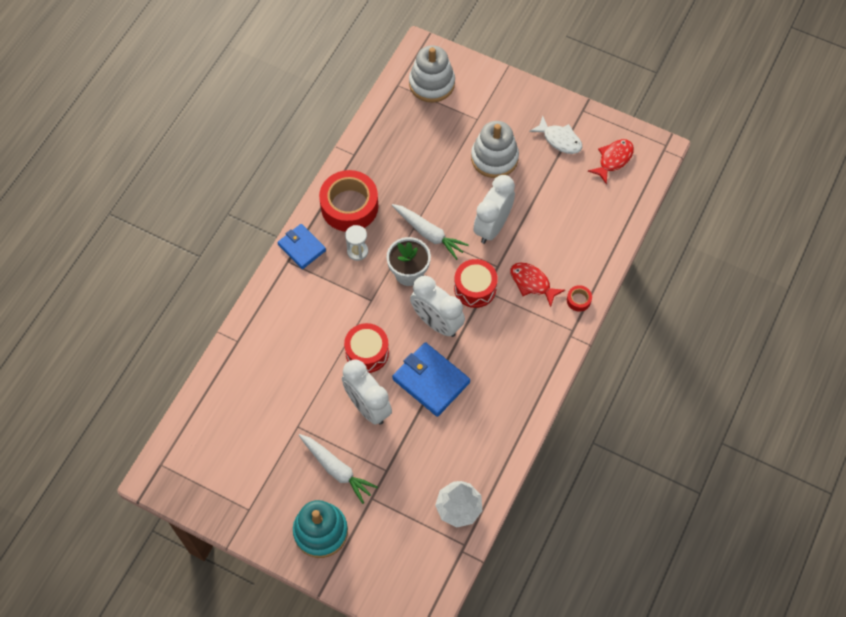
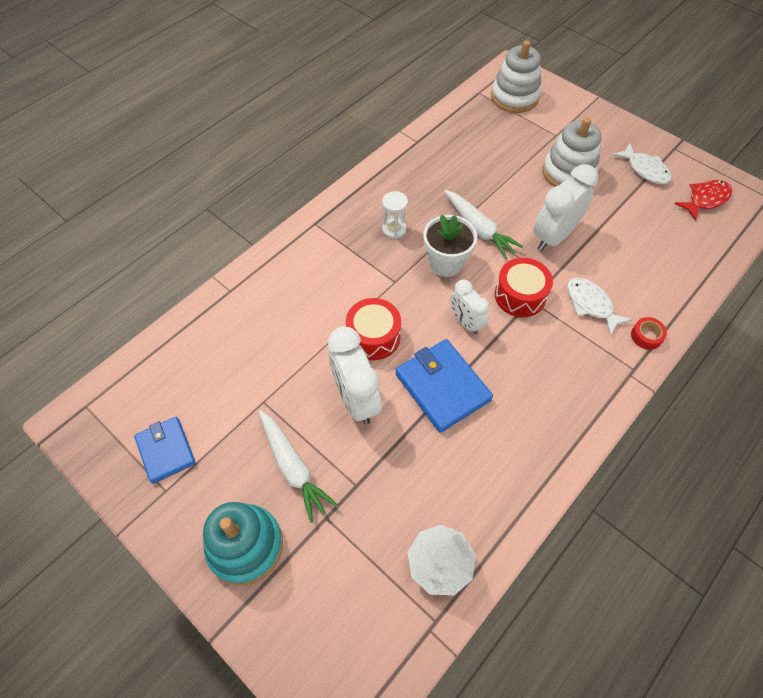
camera: 15 degrees right, 5 degrees down
blue wallet [277,224,326,269] -> blue wallet moved to [134,417,196,484]
red tape [319,170,378,232] -> none
white clock [410,276,465,337] -> white clock [450,279,489,334], size x0.61
red fish [510,262,565,307] -> white fish [567,278,632,336]

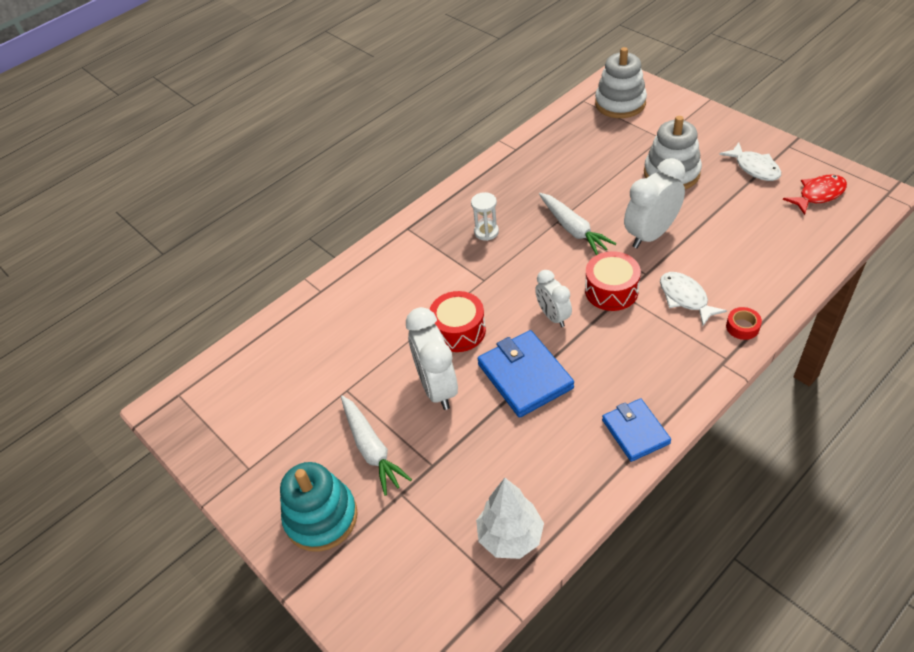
camera: 10 degrees right, 10 degrees down
blue wallet [134,417,196,484] -> blue wallet moved to [602,398,671,462]
white flower pot [423,215,477,277] -> none

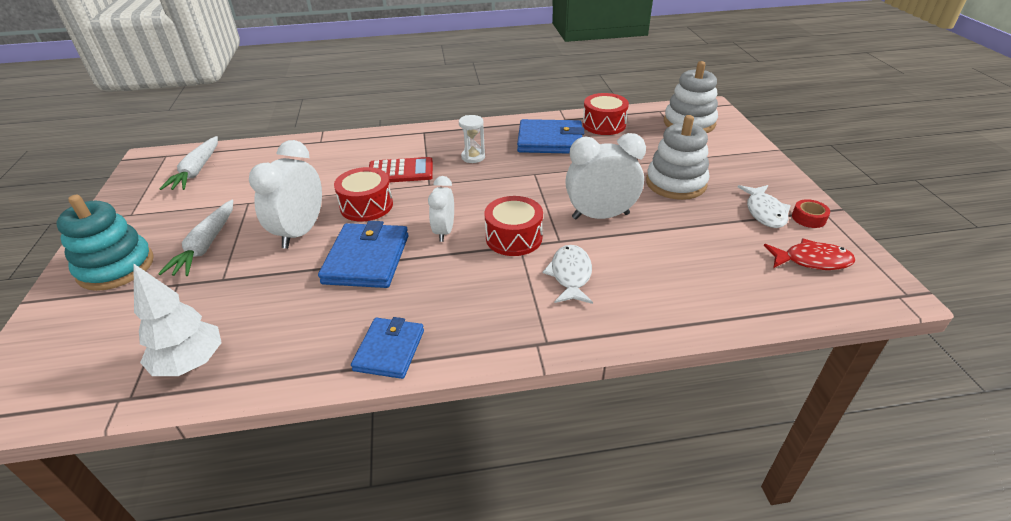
camera: 30 degrees right, 10 degrees down
white carrot [539,193,616,255] -> white carrot moved to [159,136,218,190]
red tape [726,307,762,340] -> red tape moved to [792,199,830,228]
none -> red calculator [369,157,433,182]
none -> blue wallet [517,119,584,154]
none -> red drum [583,93,629,135]

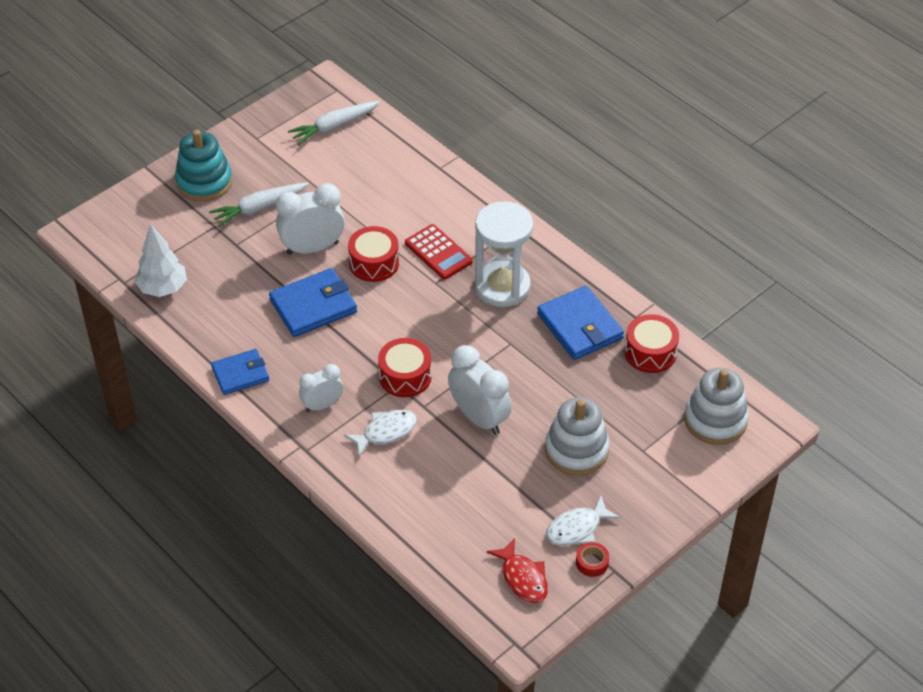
camera: 55 degrees right, 10 degrees up
white clock [428,176,454,242] -> white clock moved to [299,364,343,412]
white hourglass [459,115,485,163] -> white hourglass [475,201,533,307], size x2.17

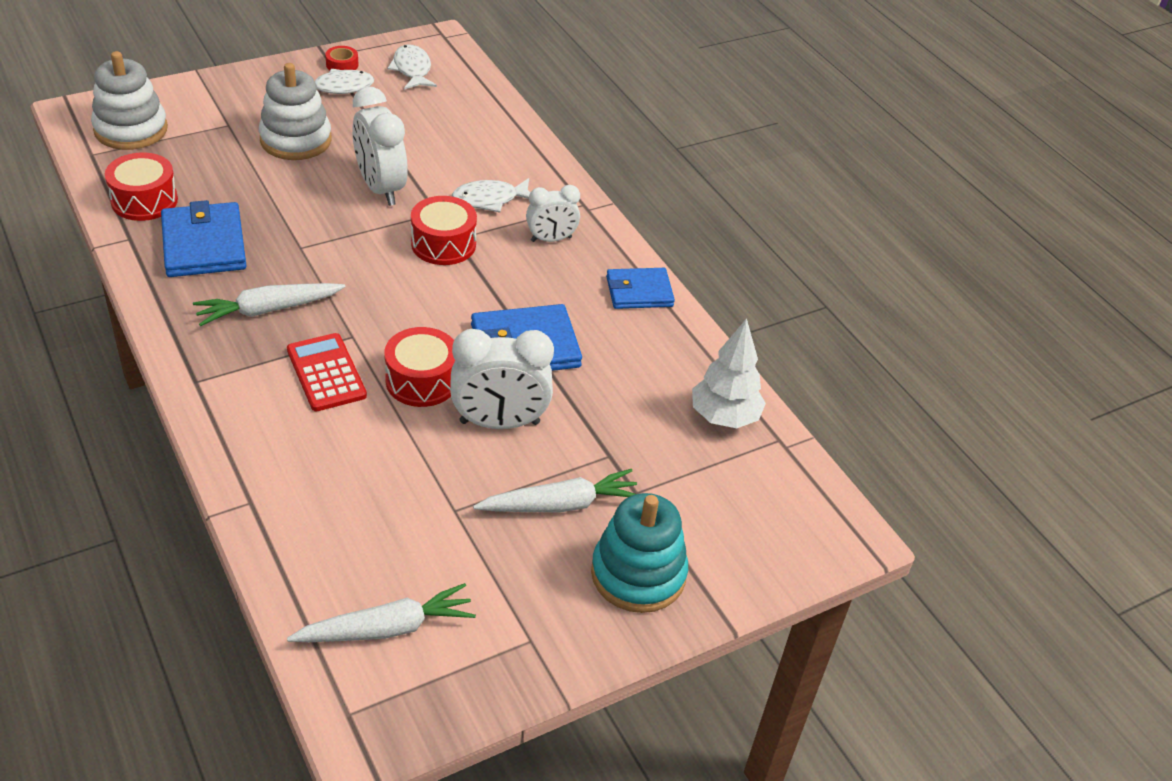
camera: 170 degrees left, 5 degrees down
white hourglass [475,201,533,307] -> white carrot [193,283,346,326]
red fish [487,538,548,603] -> white fish [387,44,437,90]

